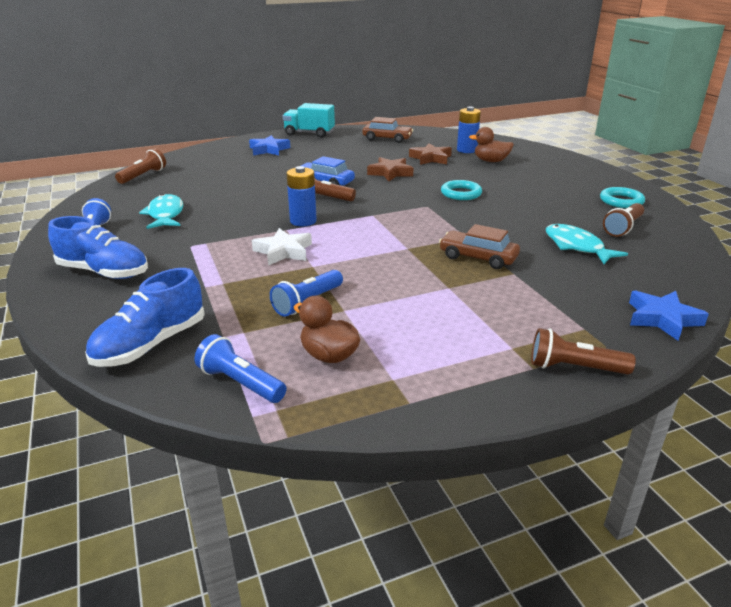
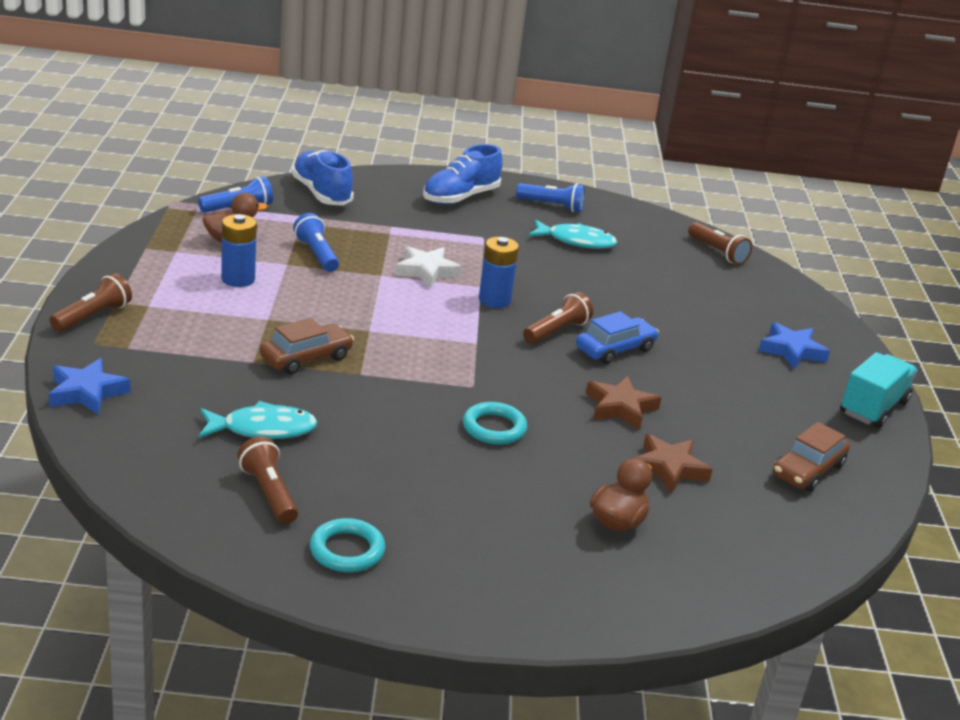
camera: 110 degrees right, 0 degrees up
blue battery [457,107,481,153] -> blue battery moved to [221,214,257,287]

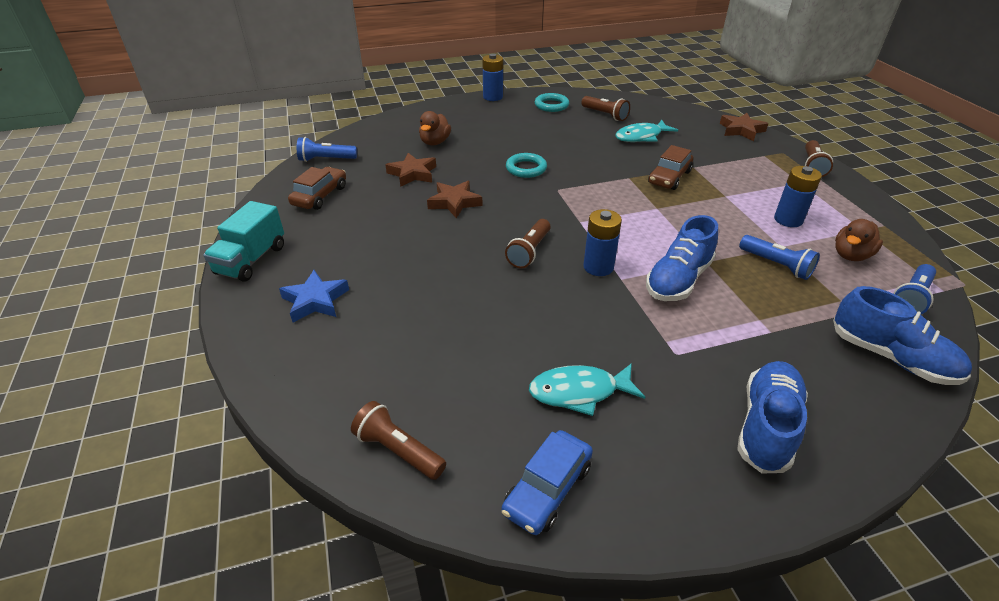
camera: 165 degrees right, 10 degrees up
blue star [49,358,130,415] -> brown star [720,113,768,141]
white star [395,246,462,288] -> blue shoe [646,215,718,301]
blue flashlight [516,183,585,212] -> blue flashlight moved to [297,137,357,162]
blue car [576,311,659,364] -> blue car moved to [502,430,593,535]
none -> blue battery [482,54,503,101]

